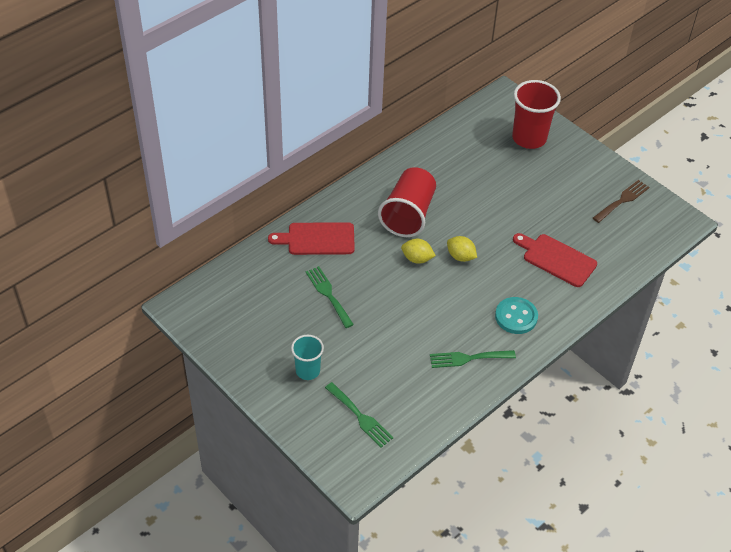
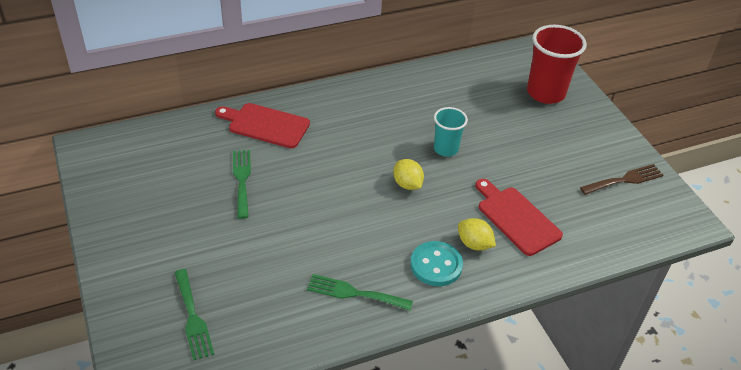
camera: 20 degrees right, 5 degrees down
turquoise cup [291,335,324,380] -> turquoise cup moved to [434,107,468,157]
red cup [378,167,436,237] -> none
yellow lemon [401,239,436,264] -> yellow lemon moved to [458,218,496,251]

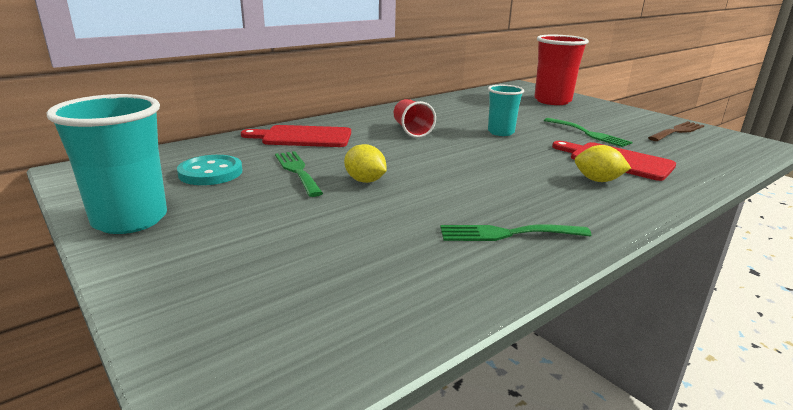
camera: 15 degrees left, 20 degrees down
green fork [174,269,215,361] -> green fork moved to [544,118,632,147]
yellow lemon [393,159,424,190] -> yellow lemon moved to [344,144,387,183]
turquoise button [410,241,463,286] -> turquoise button moved to [177,155,242,185]
none -> turquoise cup [47,94,167,234]
none -> red cup [394,99,436,138]

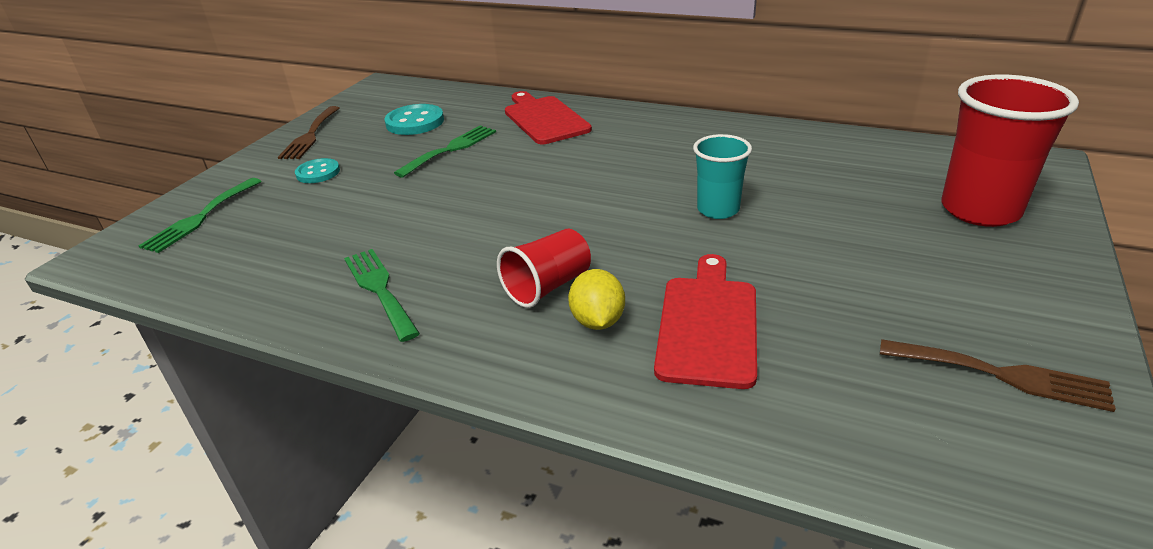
camera: 65 degrees right, 10 degrees up
turquoise cup [47,94,167,234] -> brown fork [278,106,339,159]
yellow lemon [344,144,387,183] -> none
red cup [394,99,436,138] -> red cup moved to [497,229,591,308]
green fork [544,118,632,147] -> green fork moved to [139,178,262,253]
none -> turquoise button [295,158,340,183]

